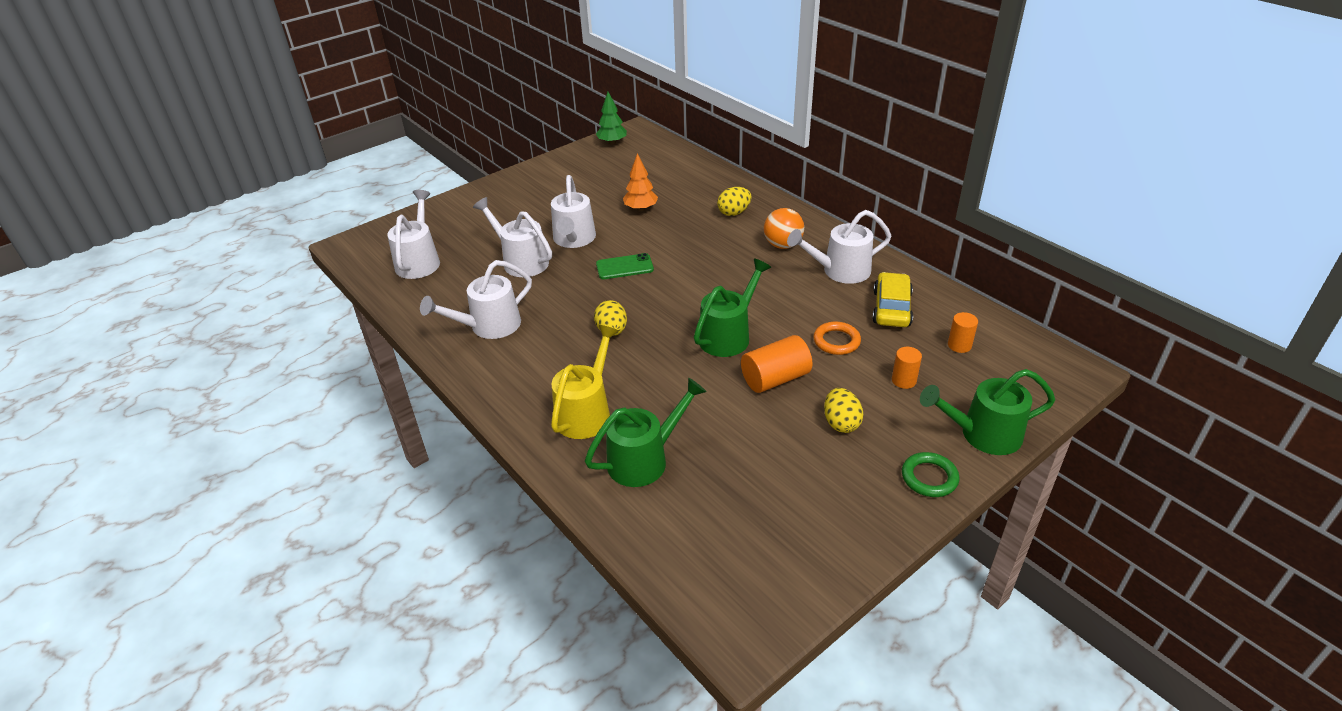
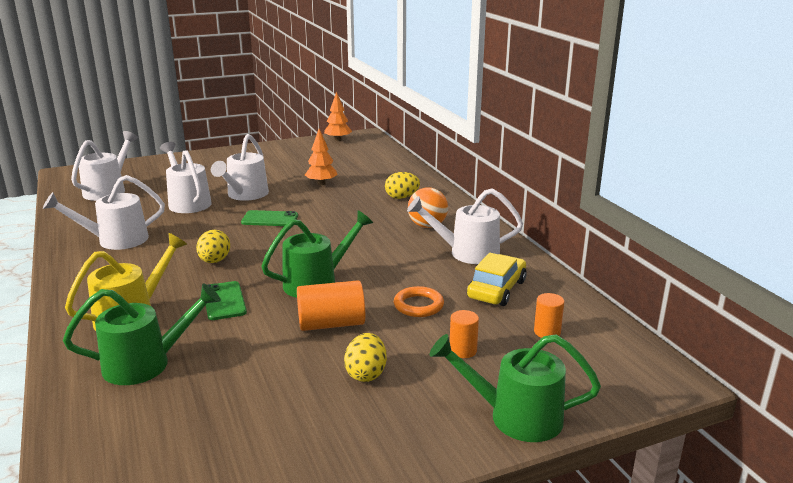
camera: 15 degrees right, 15 degrees down
green tree [596,92,627,145] -> orange tree [324,92,352,141]
green ring [902,452,959,497] -> none
none -> green phone [206,281,247,320]

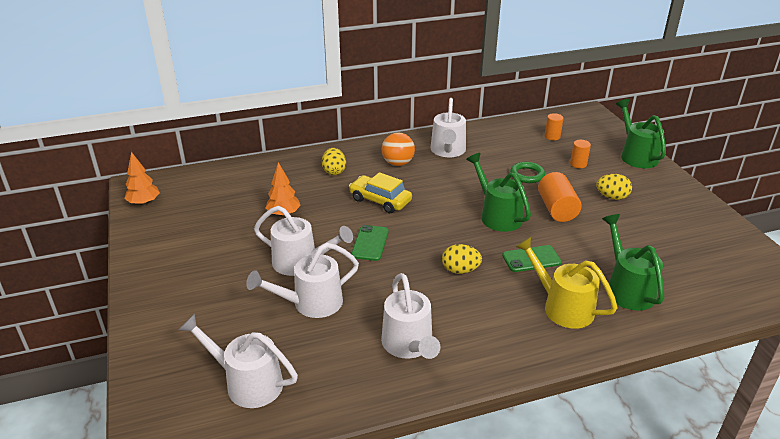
camera: 85 degrees left, 10 degrees up
orange ring [394,286,444,317] -> green ring [510,162,545,183]
green watering can [430,334,601,442] -> green watering can turned 150 degrees clockwise [616,99,666,168]
yellow car [467,253,527,306] -> yellow car moved to [349,172,412,213]

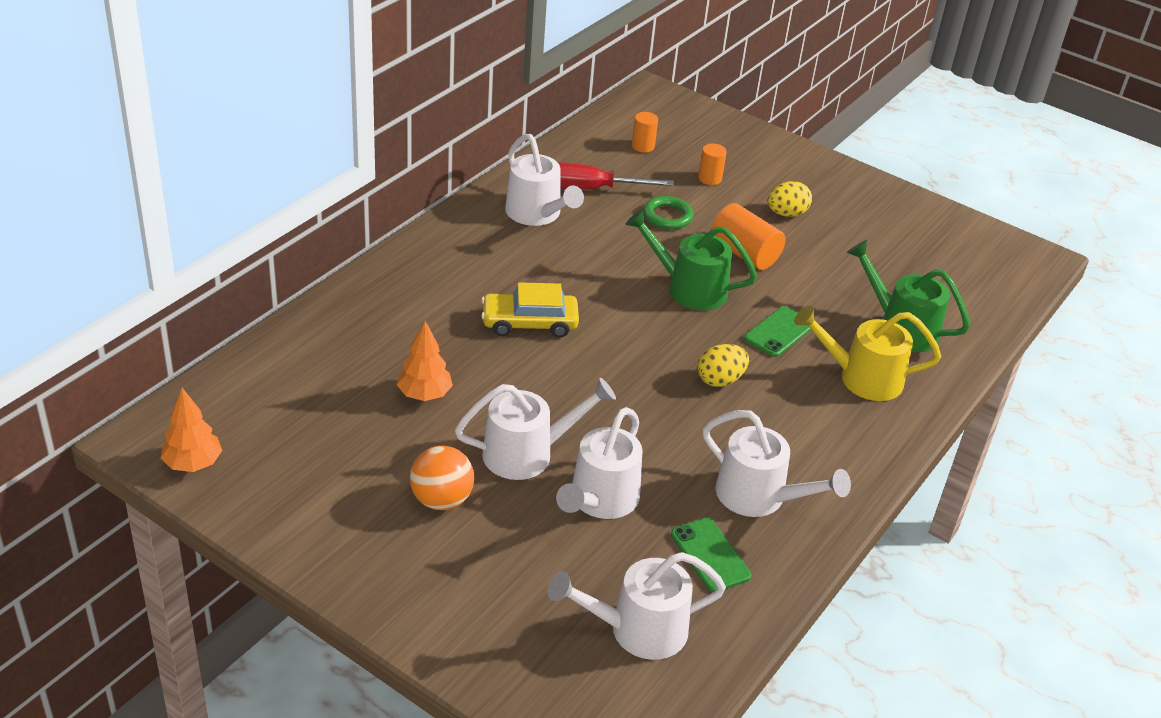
camera: 40 degrees left, 5 degrees up
yellow egg [322,148,346,175] -> none
green phone [351,225,389,261] -> green phone moved to [671,518,751,592]
orange ball [382,133,415,166] -> orange ball moved to [410,446,474,510]
green watering can [616,99,666,168] -> none
none -> red screwdriver [558,163,674,190]

